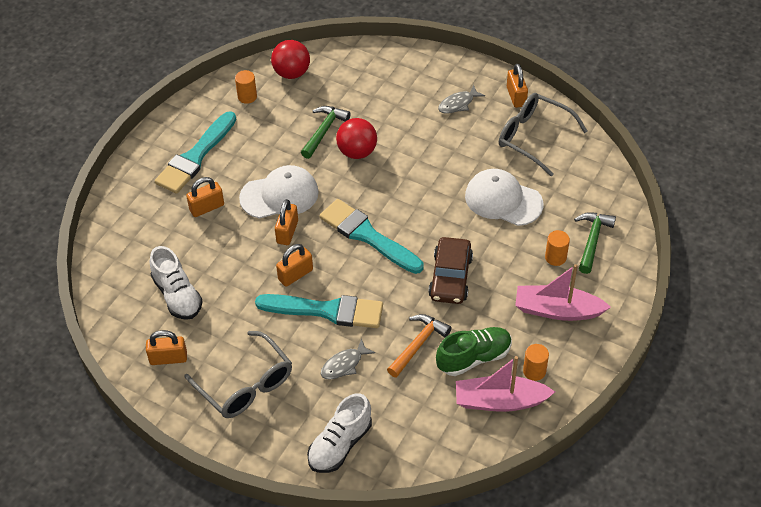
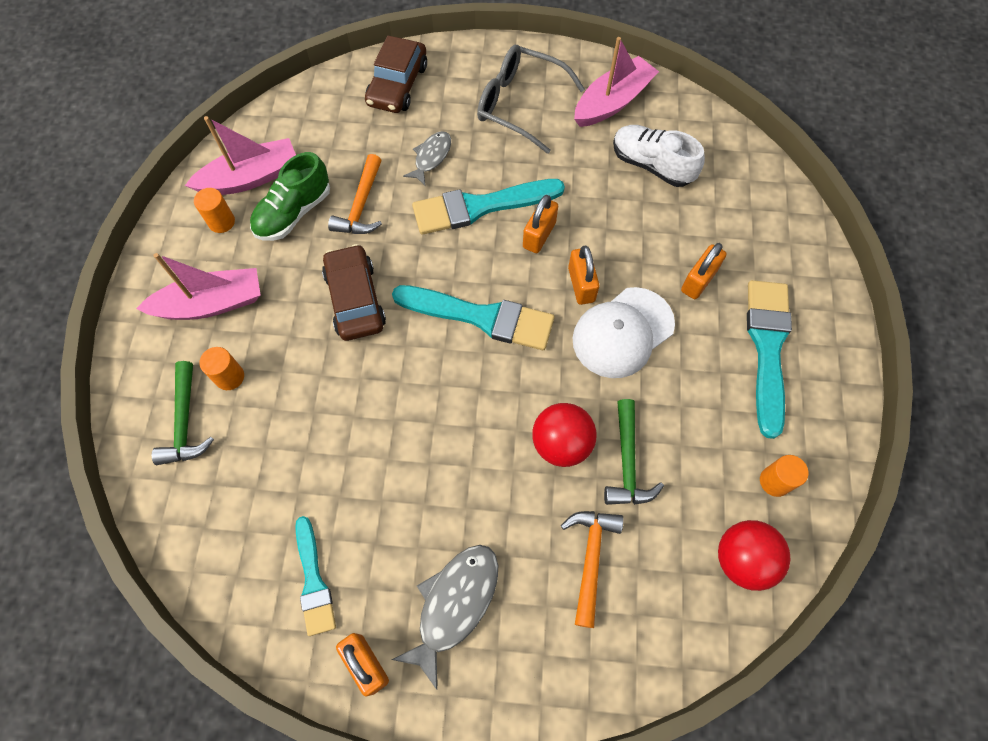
camera: 155 degrees right, 15 degrees up
orange padlock [146,330,187,365] -> pink boat [574,37,659,127]
white shoe [307,393,372,473] -> brown car [365,35,427,113]
grey fish [438,85,485,114] -> grey fish [392,545,498,690], size x1.63
white cap [465,169,543,226] -> none
grey glasses [499,93,587,177] -> turquoise brush [295,516,336,636]
none -> orange hammer [561,511,624,628]

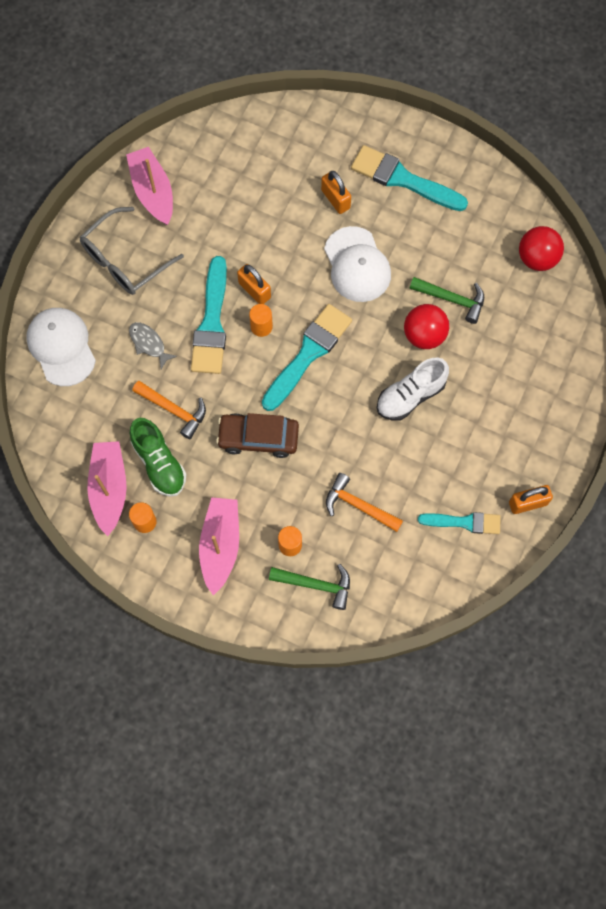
camera: 70 degrees left, 5 degrees up
brown car [365,35,427,113] -> white cap [26,308,96,386]
grey fish [392,545,498,690] -> none
orange hammer [561,511,624,628] -> orange hammer moved to [326,473,403,532]
orange padlock [568,246,599,305] -> none
white shoe [613,125,705,187] -> white shoe moved to [377,358,449,421]
orange cylinder [760,455,808,497] -> orange cylinder moved to [249,304,273,337]

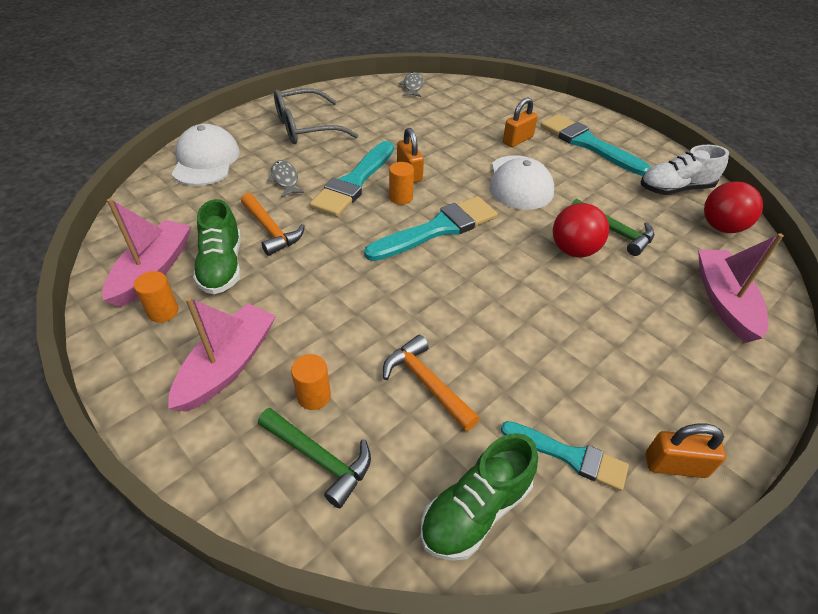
camera: 20 degrees right, 25 degrees down
pink boat [126,147,173,225] -> pink boat moved to [698,233,784,343]
brown car [216,413,299,458] -> none
orange padlock [321,171,351,214] -> orange padlock turned 60 degrees clockwise [503,97,538,147]
white shoe [377,358,449,421] -> white shoe moved to [641,145,729,195]
none -> grey fish [399,72,424,97]
none -> green shoe [420,433,538,561]

